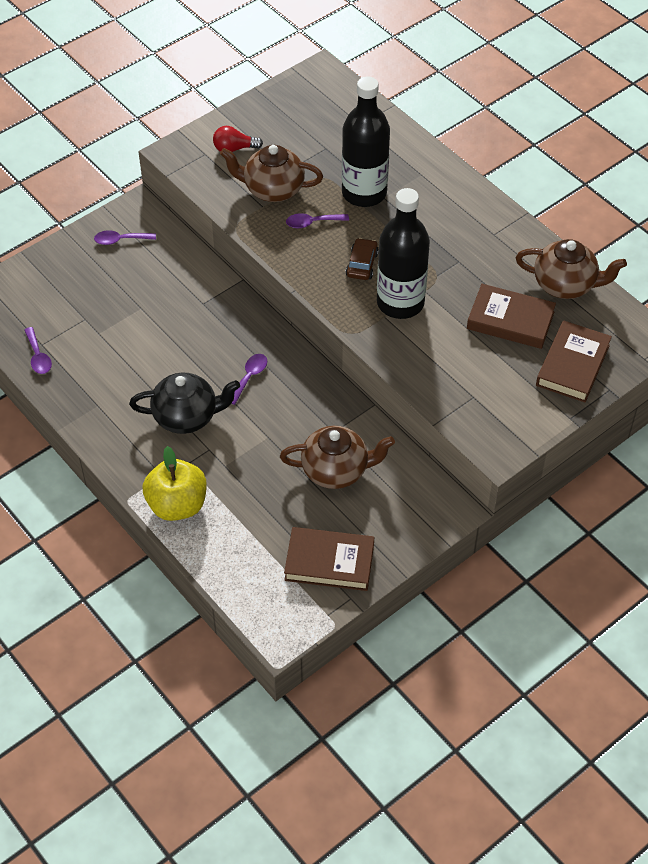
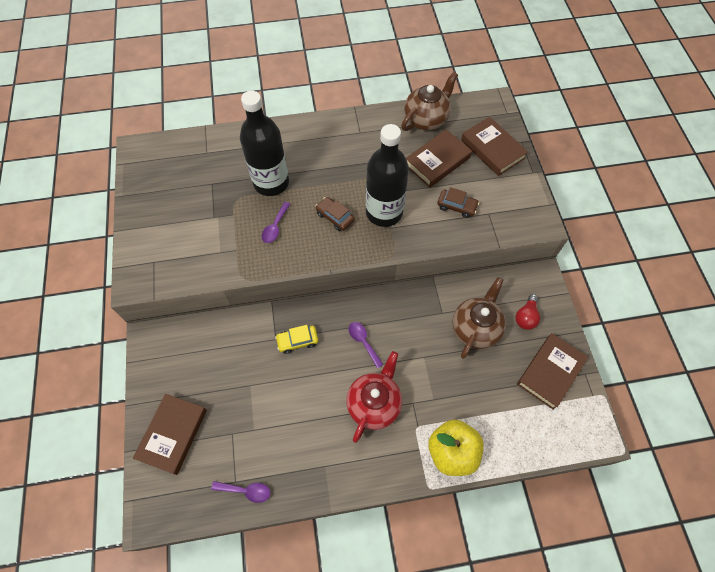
camera: 60 degrees left, 10 degrees up
purple spoon [94,230,156,245] -> none
black teapot [129,373,240,434] -> red teapot [346,351,402,443]
red light bulb [213,126,263,152] -> red light bulb moved to [515,294,540,330]
brown teapot [220,145,323,202] -> none
none -> brown book [133,394,207,475]
none -> yellow car [275,325,318,354]
none -> brown car [437,187,479,218]

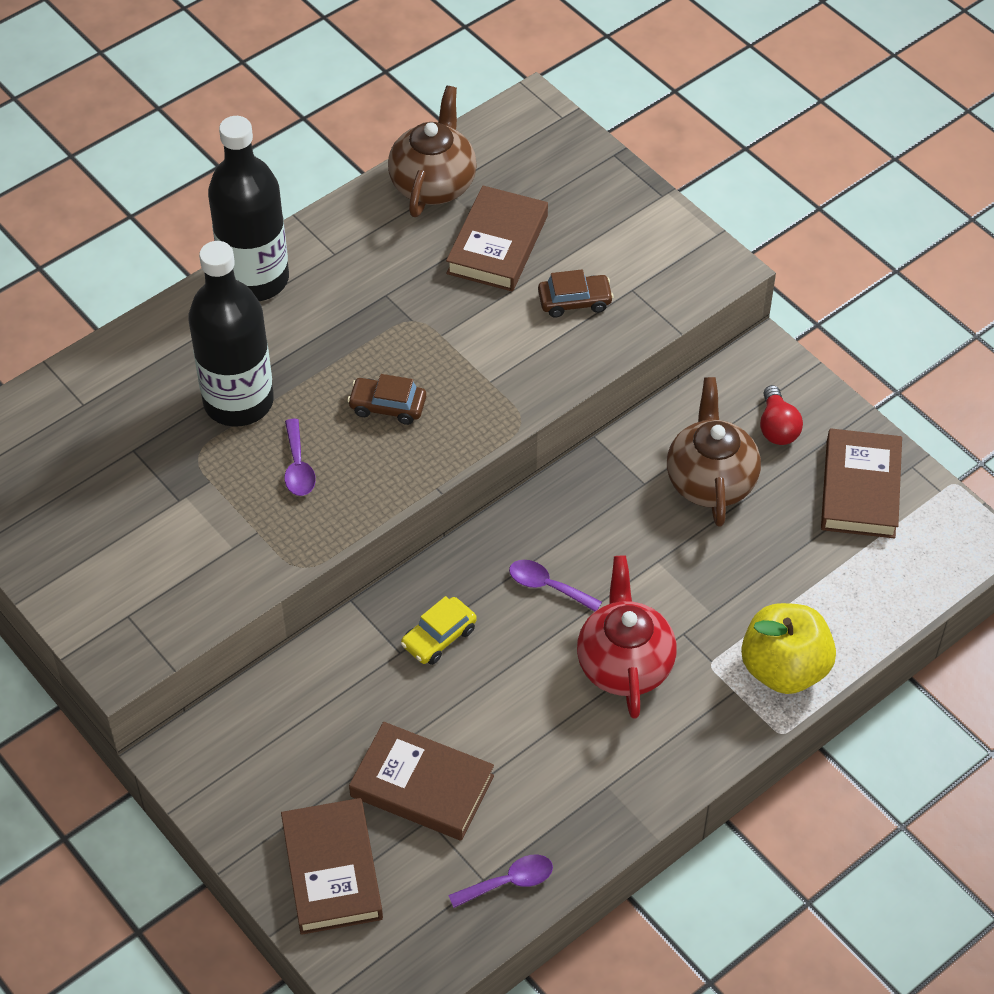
camera: 30 degrees left, 10 degrees down
black bottle [366,124,409,227] -> black bottle moved to [208,116,289,301]
brown book [461,117,528,176] -> brown book moved to [349,722,494,841]

